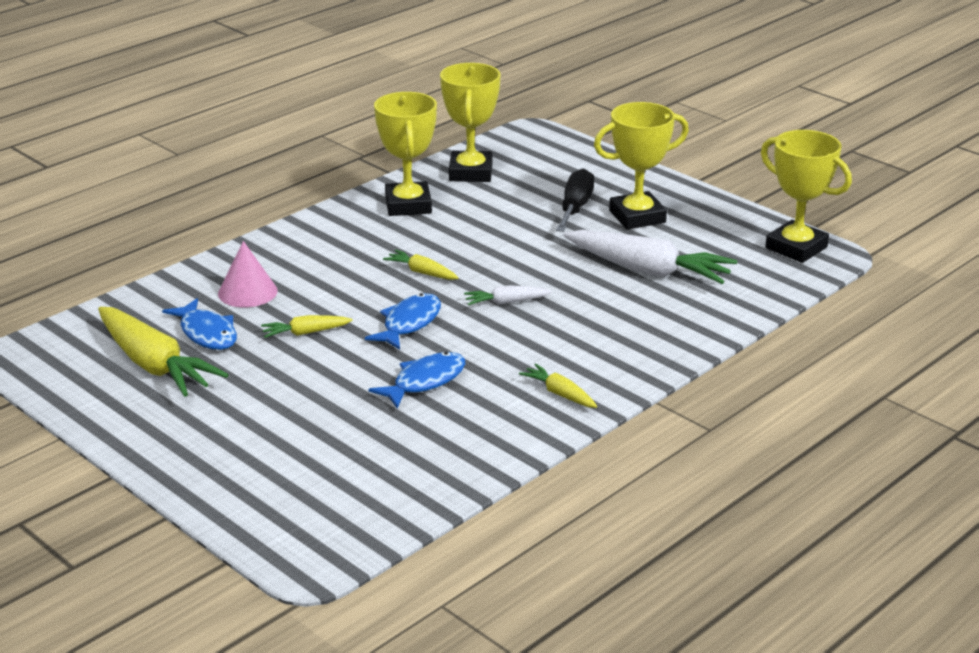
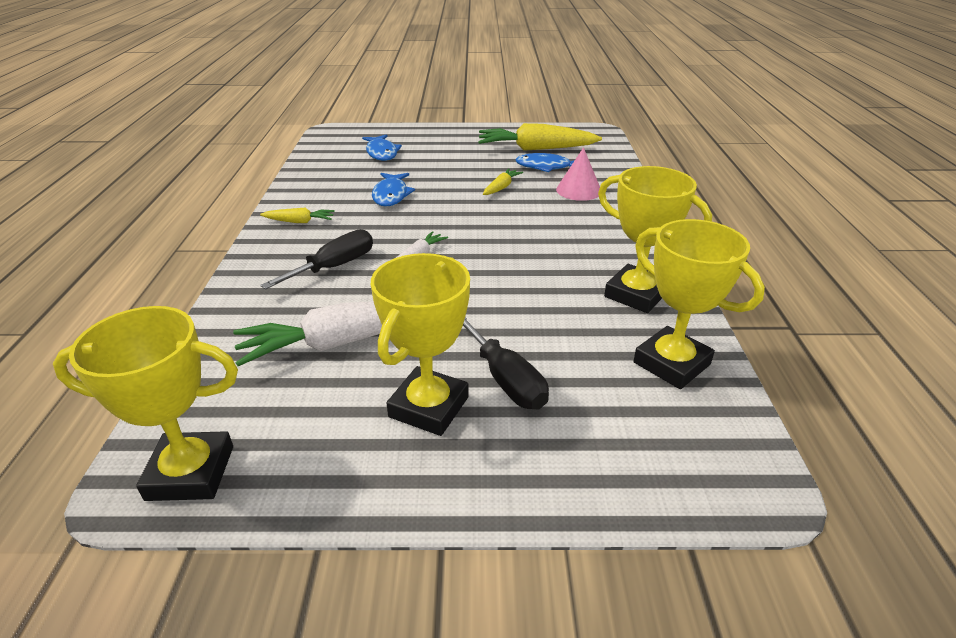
camera: 135 degrees right, 5 degrees up
blue fish [365,293,441,350] -> blue fish moved to [362,134,402,161]
yellow carrot [383,250,458,280] -> none
none -> black screwdriver [260,229,373,290]

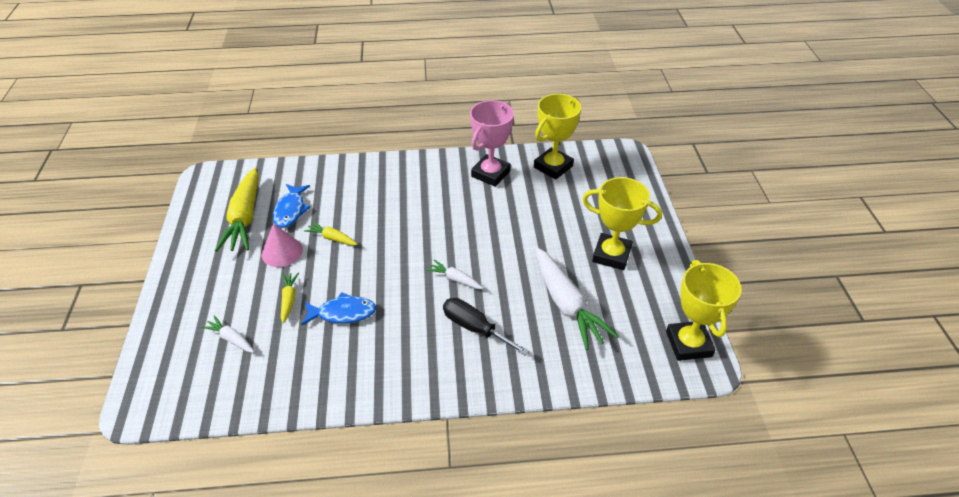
camera: 95 degrees left, 10 degrees up
yellow carrot [260,208,335,223] -> yellow carrot moved to [281,273,299,323]
blue fish [362,134,402,161] -> white carrot [201,316,254,353]
black screwdriver [463,317,549,410] -> none
pink cone [556,147,600,201] -> pink cone moved to [262,223,303,267]
yellow trophy [598,166,712,313] -> pink trophy [470,100,514,187]

